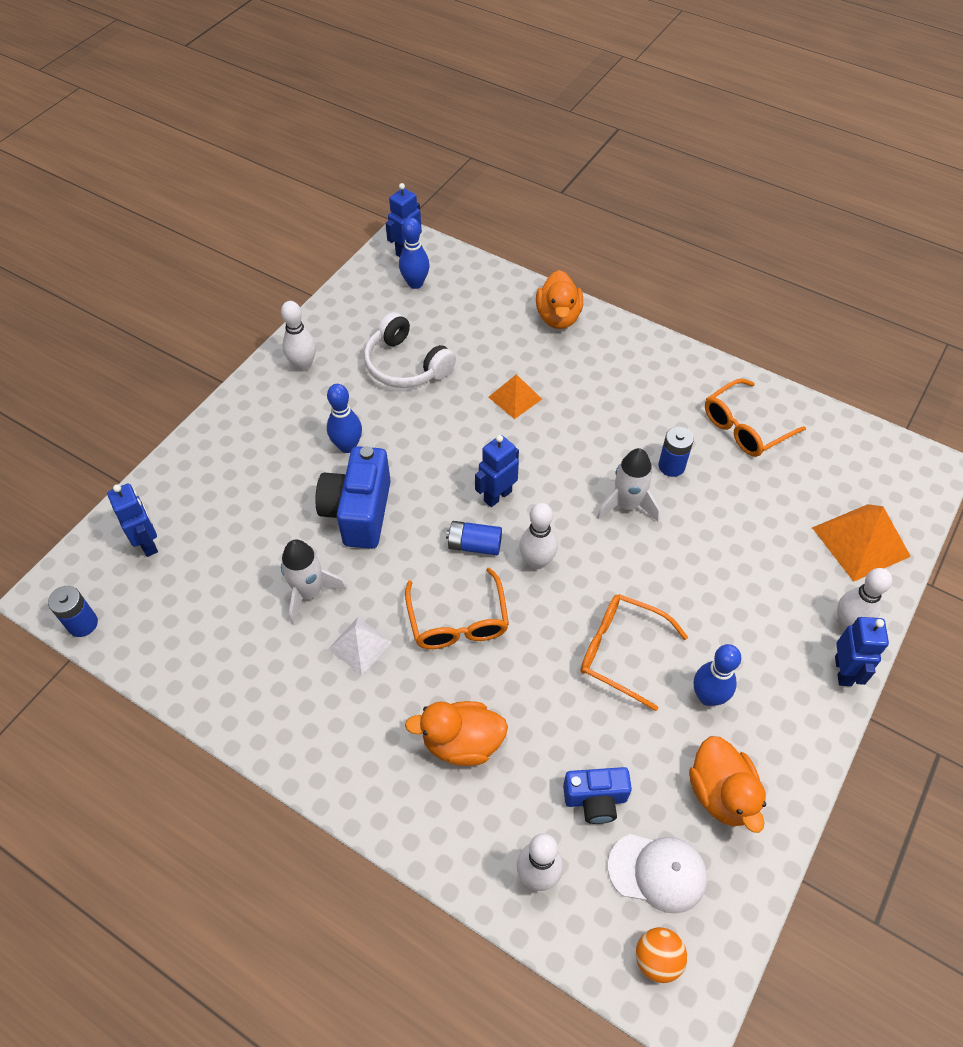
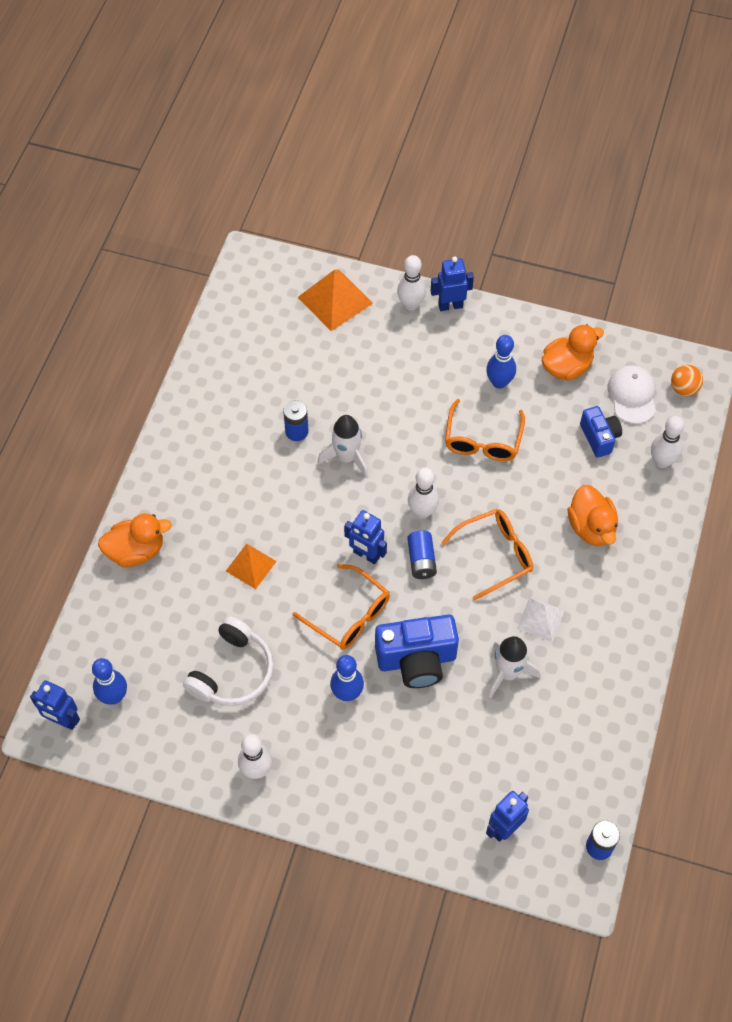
camera: 105 degrees left, 5 degrees up
orange glasses [705,378,806,457] -> orange glasses moved to [293,564,390,650]

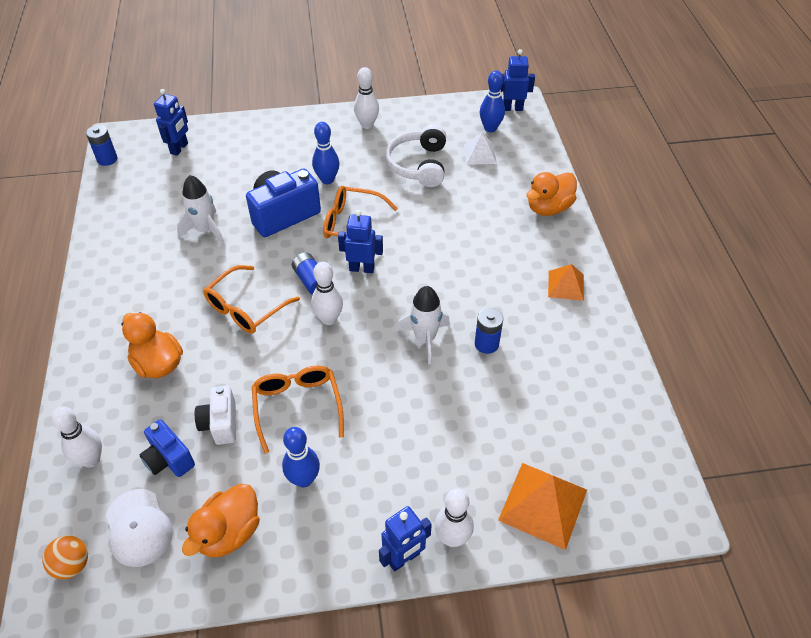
camera: 155 degrees right, 10 degrees down
orange pyramid [226,544,277,589] -> orange pyramid moved to [548,264,584,301]
white pyramid [517,597,565,642] -> white pyramid moved to [464,132,497,165]
none -> white camera [195,386,236,445]

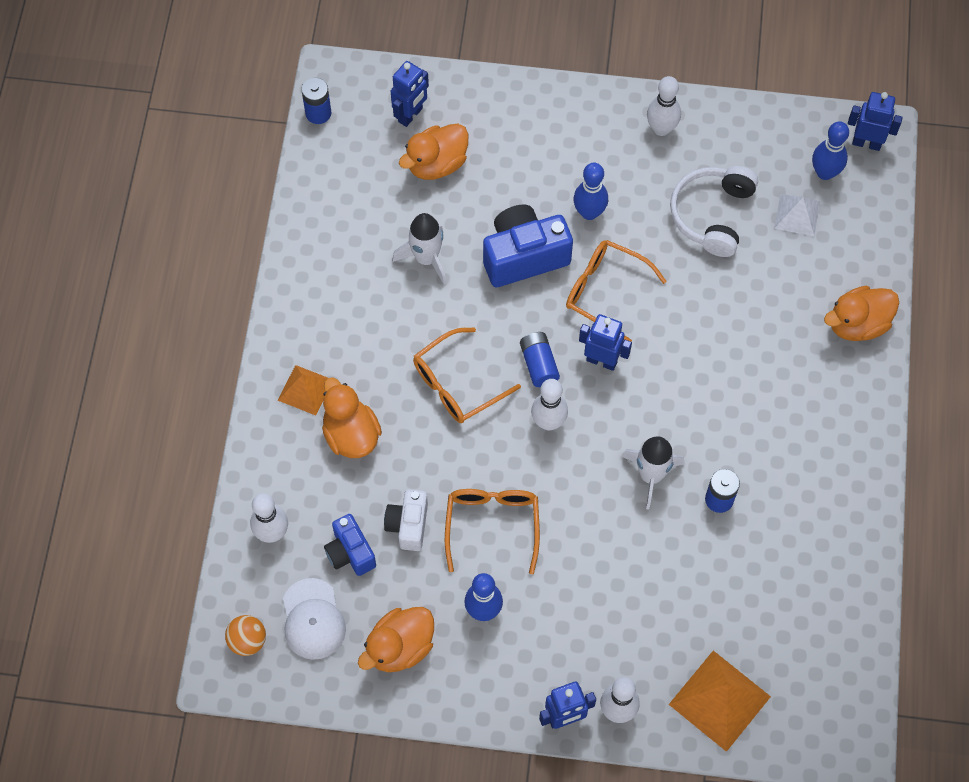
camera: 15 degrees right, 15 degrees up
orange pyramid [548,264,584,301] -> orange pyramid moved to [278,365,328,415]
none -> orange duck [399,124,469,180]

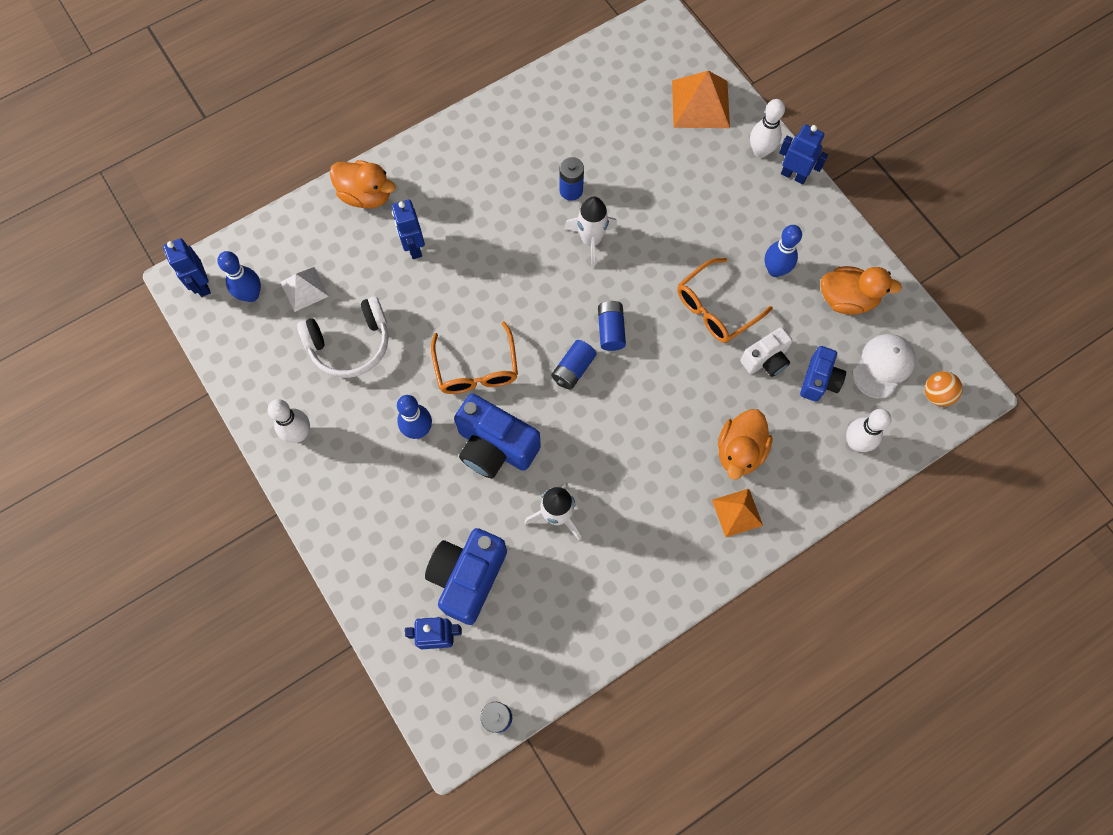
camera: 130 degrees left, 5 degrees up
orange duck [399,124,469,180] -> blue camera [425,528,507,625]
orange glasses [413,328,521,423] -> none
white bowling pin [531,379,568,430] -> blue battery [598,301,626,351]
blue robot [579,314,632,371] -> blue robot moved to [392,200,425,259]

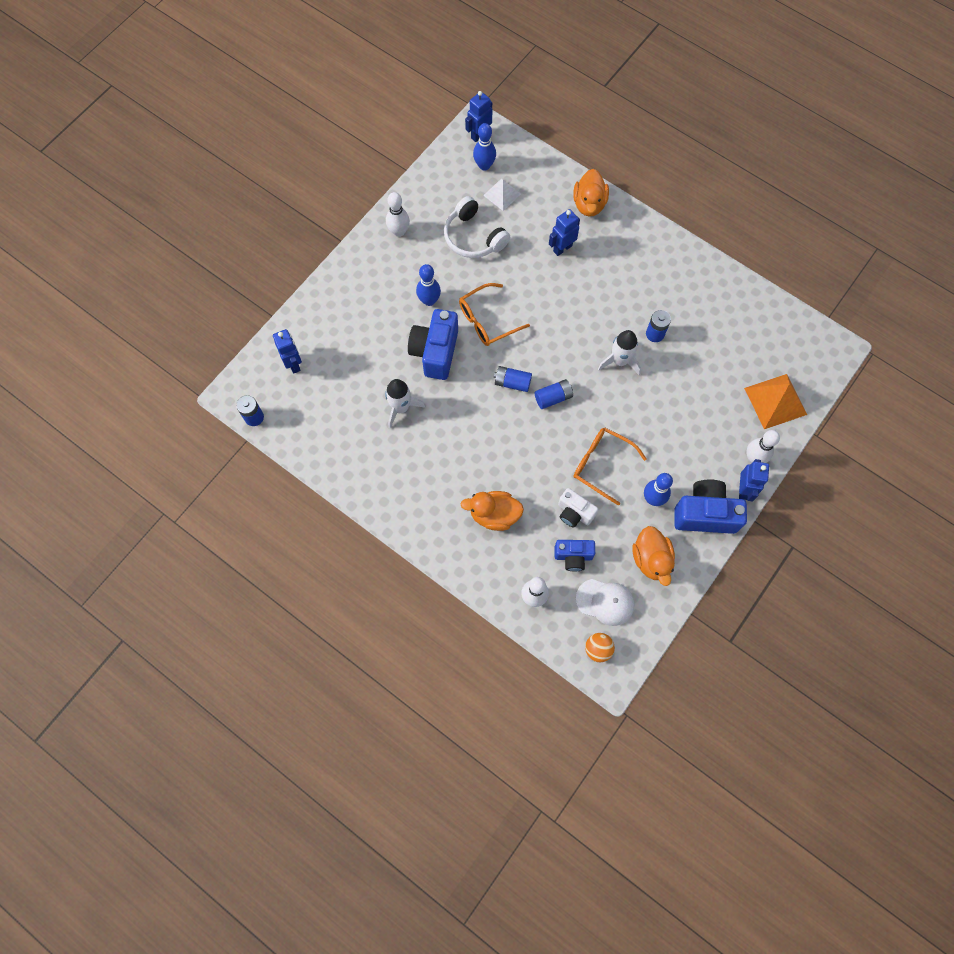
camera: 70 degrees right, 0 degrees up
blue camera [425,528,507,625] -> blue camera moved to [674,480,747,534]
orange pyramid [712,489,763,537] -> none

